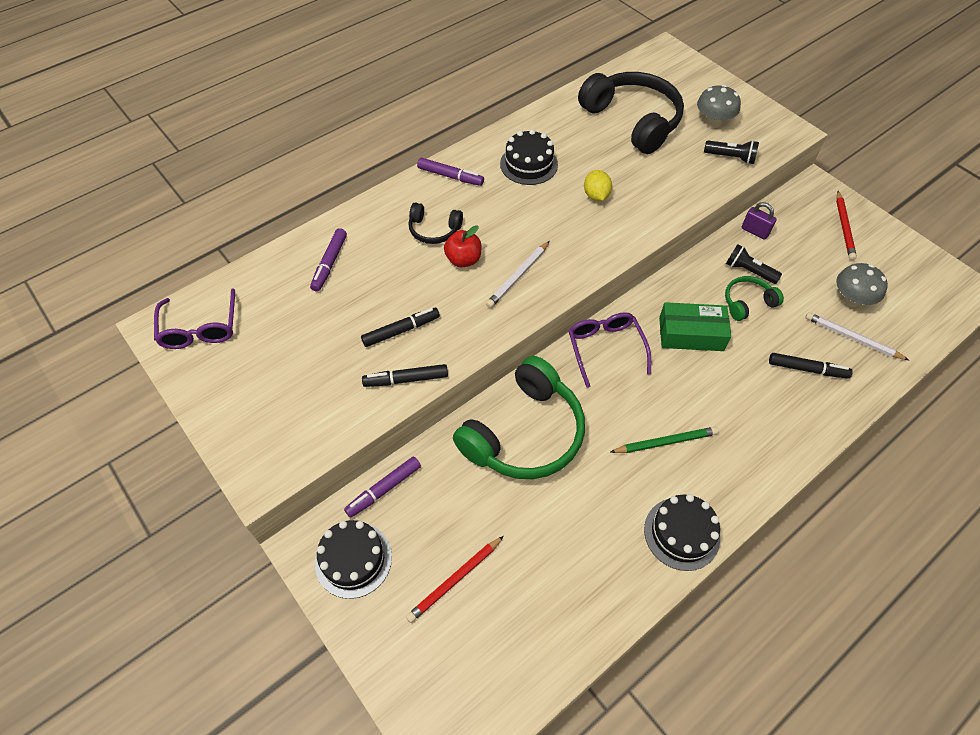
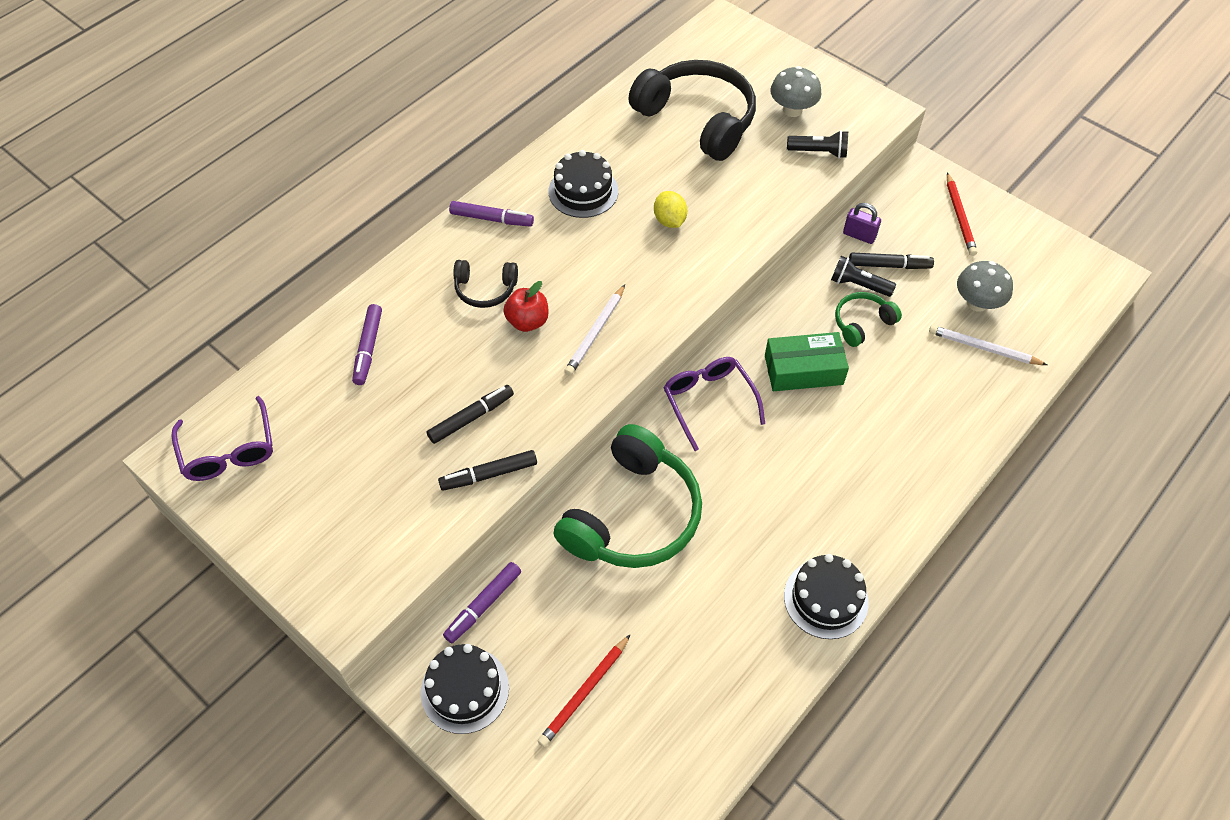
camera: 10 degrees left, 0 degrees up
green pencil [611,427,718,453] -> none
black marker [769,353,853,379] -> black marker moved to [849,253,934,269]

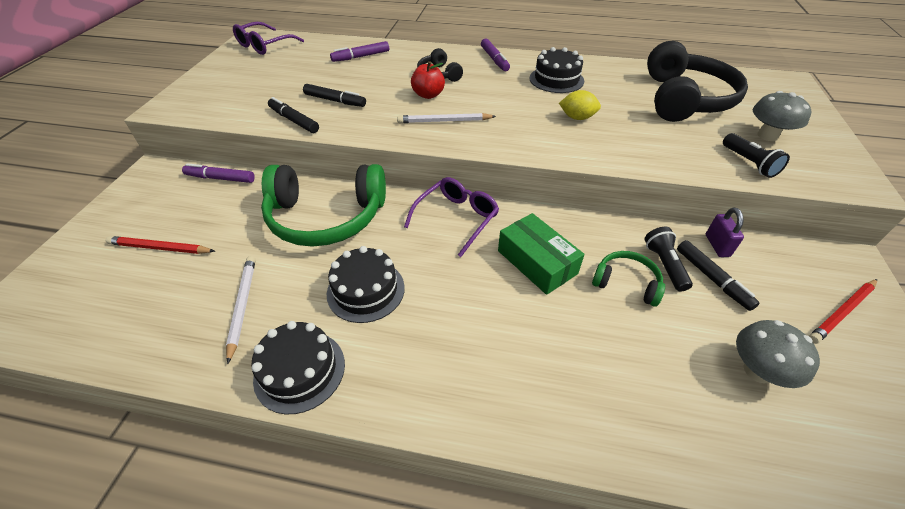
camera: 60 degrees right, 10 degrees down
black cake [421,644,509,734] -> black cake moved to [327,246,405,323]
yellow lemon [654,191,687,228] -> yellow lemon turned 60 degrees clockwise [559,90,601,120]
white pencil [929,325,1047,365] -> white pencil moved to [226,256,256,364]

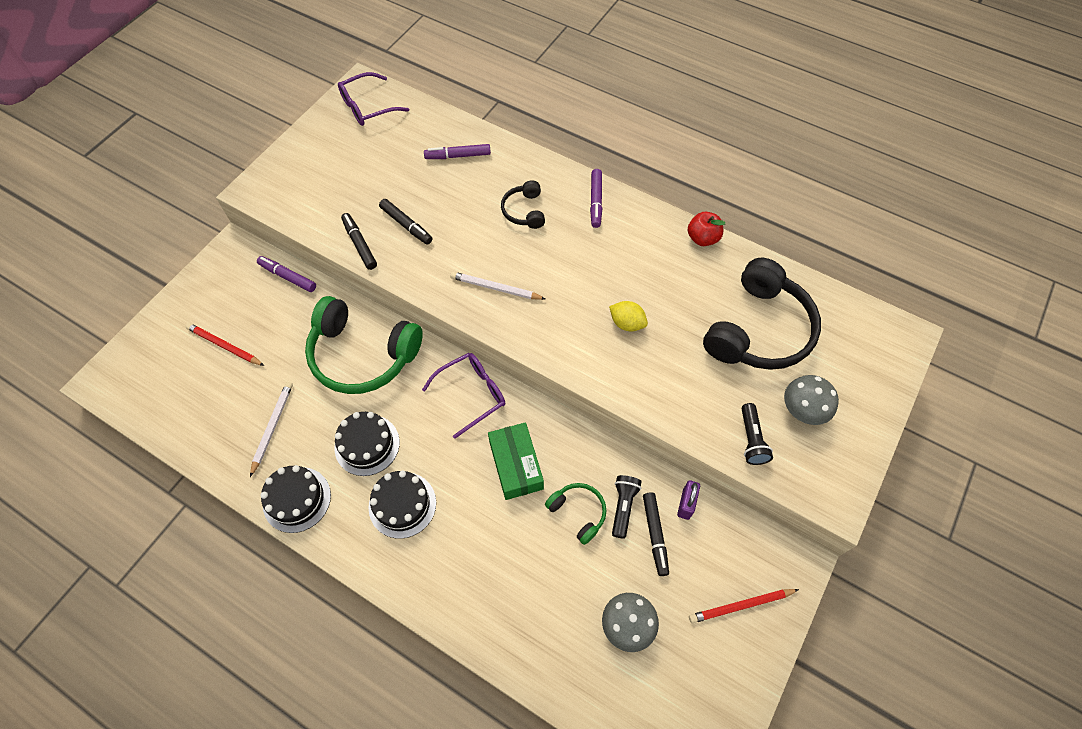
camera: 20 degrees right, 15 degrees up
red apple [411,61,445,99] -> red apple moved to [688,212,725,246]
black cake [530,47,584,93] -> black cake moved to [369,470,436,539]

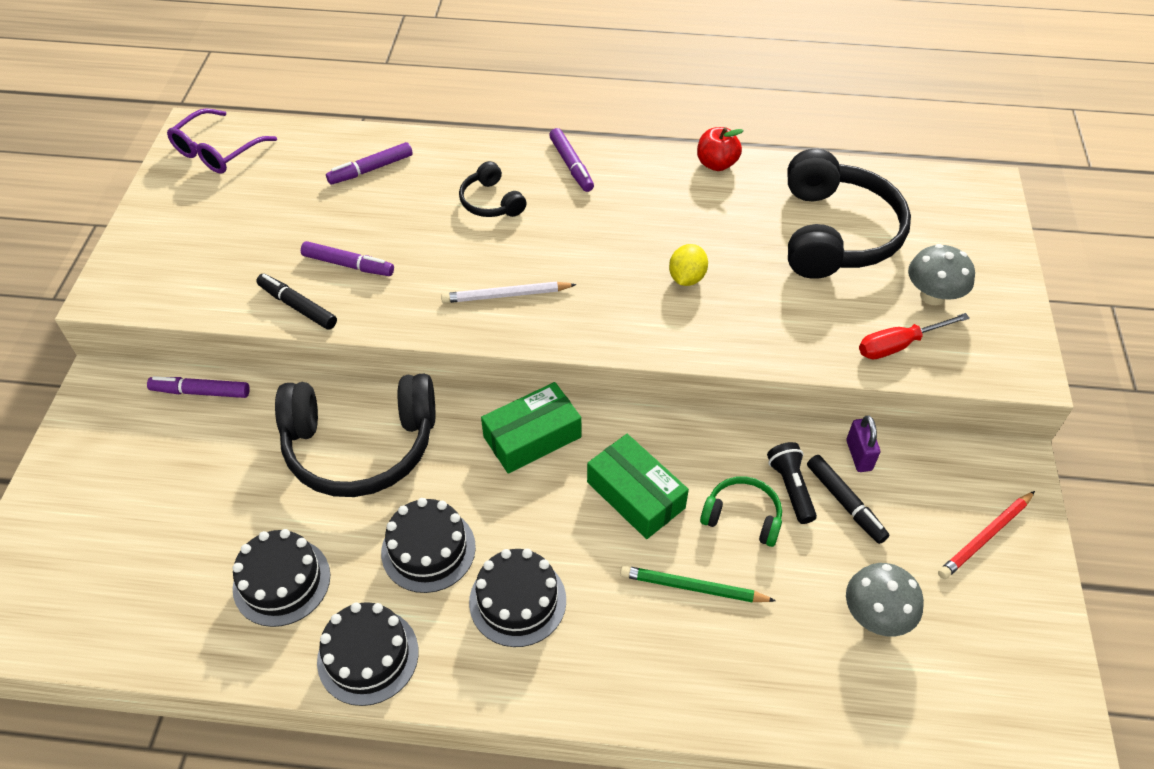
camera: 25 degrees left, 10 degrees down
red pencil [185,323,264,366] -> none
white pencil [250,382,293,477] -> black cake [233,529,330,627]
green headphones [305,296,423,394] -> black headphones [275,374,435,497]
black marker [379,199,433,245] -> purple marker [301,241,394,276]
purple glasses [422,353,505,439] -> green box [481,382,582,474]
yellow lemon [609,301,648,331] -> yellow lemon turned 75 degrees counterclockwise [669,244,708,286]
black flashlight [741,403,773,465] -> red screwdriver [859,313,970,359]
none -> green pencil [620,566,776,602]

